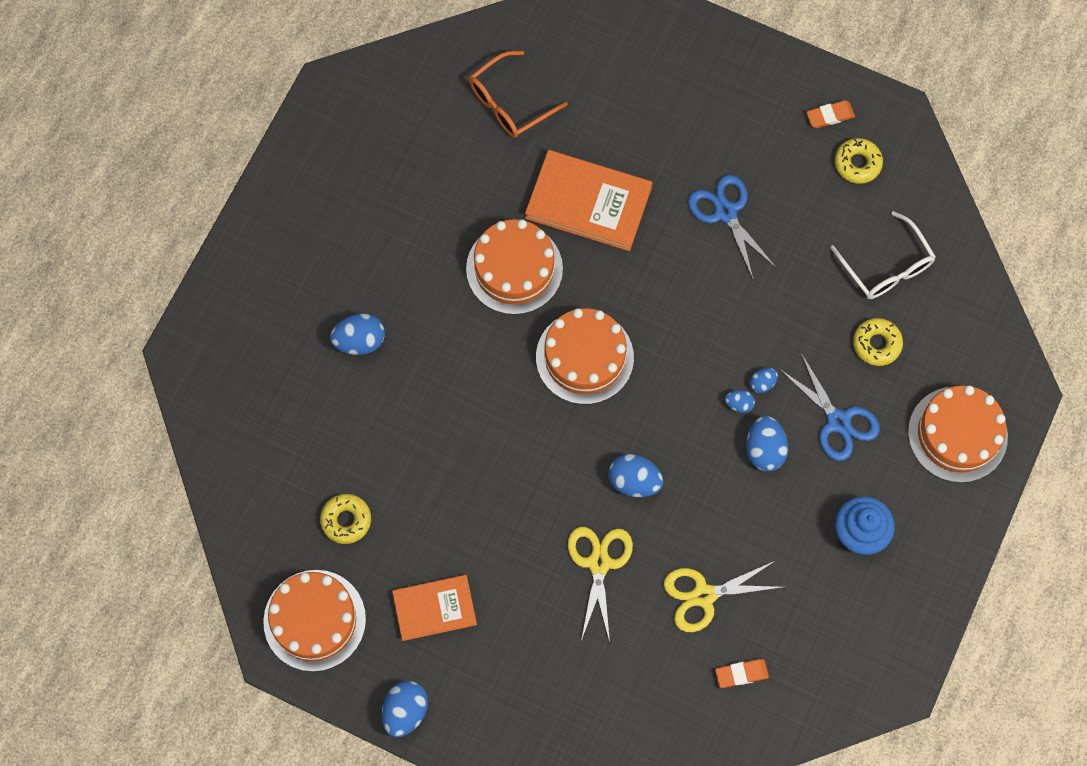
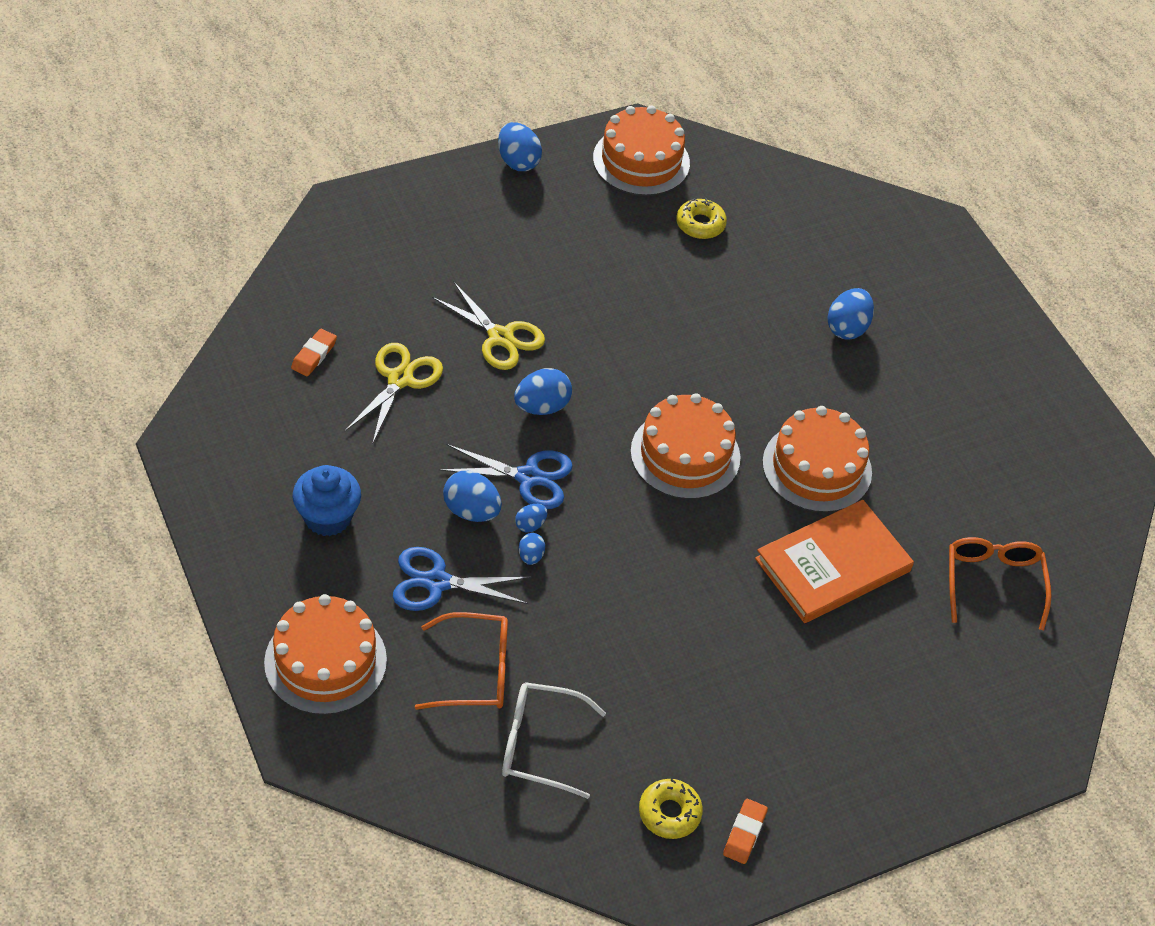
camera: 125 degrees right, 20 degrees down
orange book [392,575,477,641] -> none
blue scissors [688,175,776,278] -> blue scissors moved to [439,444,573,509]
yellow donut [853,318,903,366] -> orange glasses [415,612,508,710]

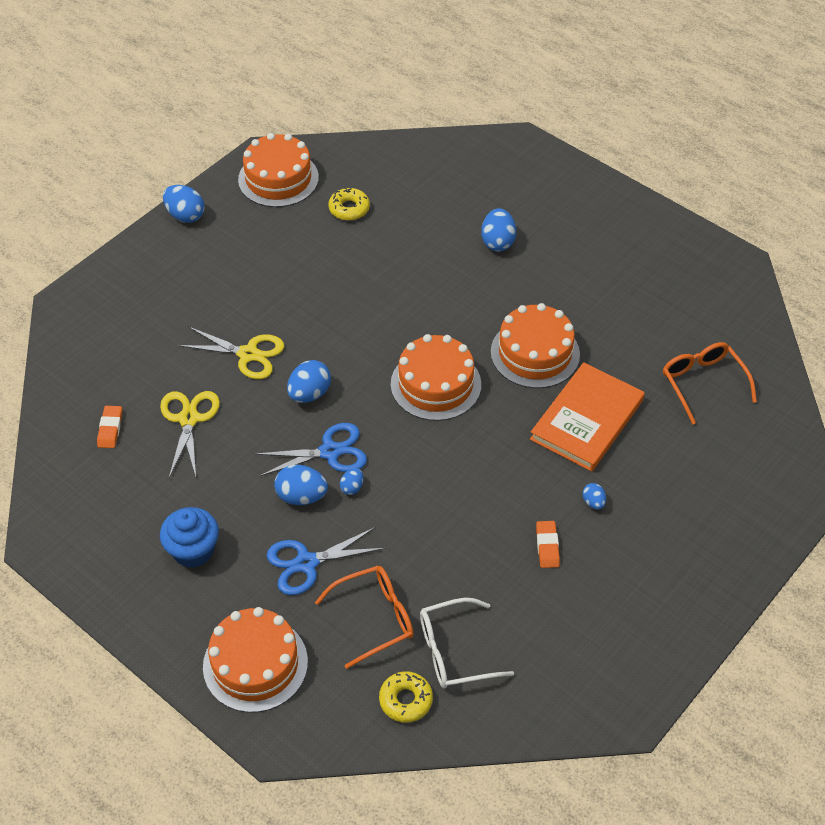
camera: 20 degrees left, 0 degrees up
blue egg [519,533,545,565] -> blue egg moved to [583,483,606,509]
yellow donut [639,779,703,839] -> yellow donut moved to [379,671,433,723]
orange eraser [723,799,768,864] -> orange eraser moved to [536,521,560,568]

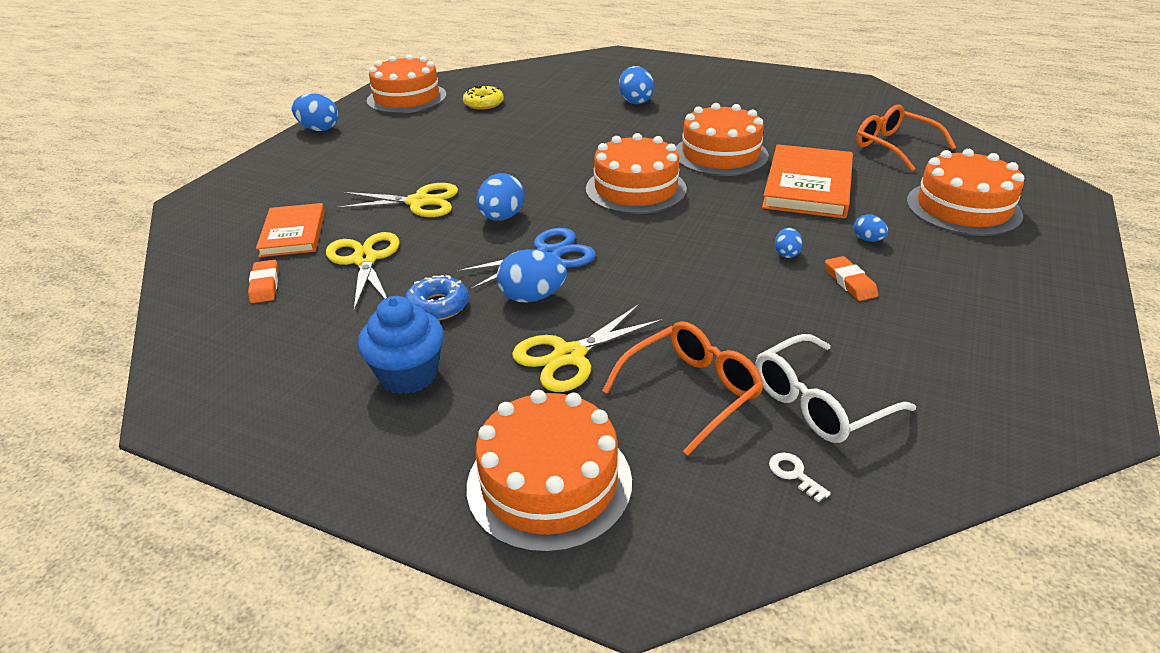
camera: 15 degrees left, 15 degrees down
blue scissors [267,527,386,595] -> yellow scissors [512,304,664,392]
blue egg [340,468,364,495] -> blue egg moved to [775,228,803,258]
yellow donut [379,671,433,723] -> white key [769,453,831,502]
none -> orange book [256,203,325,257]
none -> blue donut [405,275,469,321]
none -> orange cake [907,149,1024,236]

